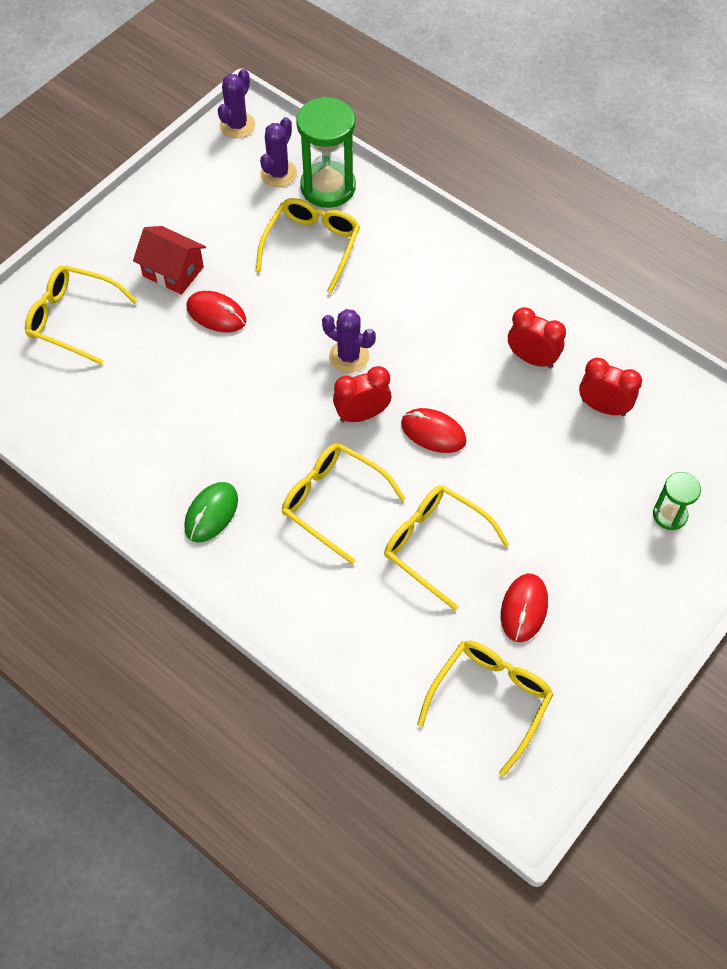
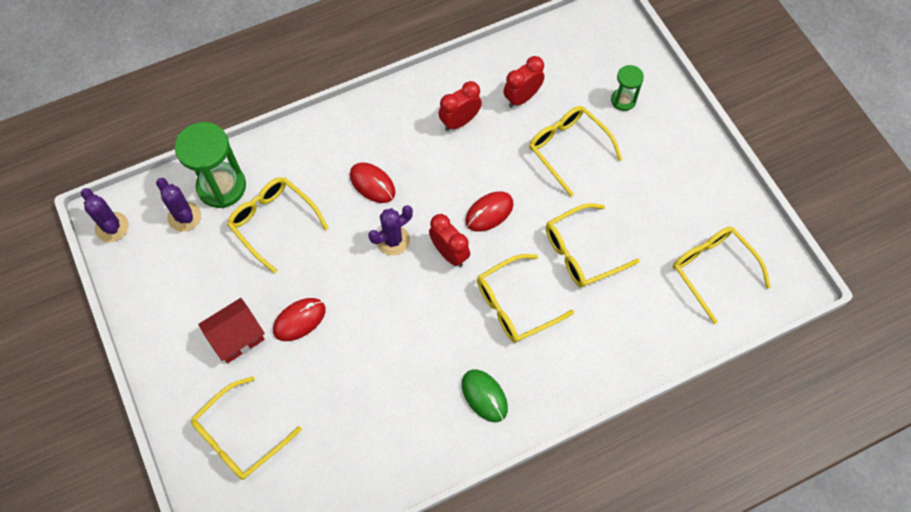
camera: 65 degrees left, 5 degrees up
red clock [333,366,391,422] -> red clock turned 135 degrees clockwise [429,214,470,267]
red mouse [501,573,548,642] -> red mouse moved to [350,162,395,203]
none -> yellow glasses [529,106,622,197]

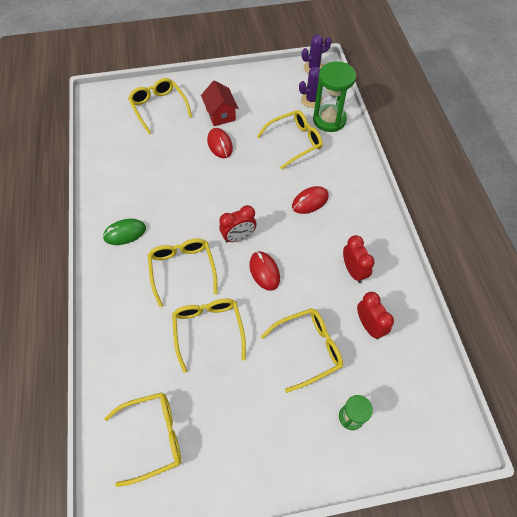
camera: 105 degrees right, 5 degrees down
purple cactus [368,205,413,255] -> none

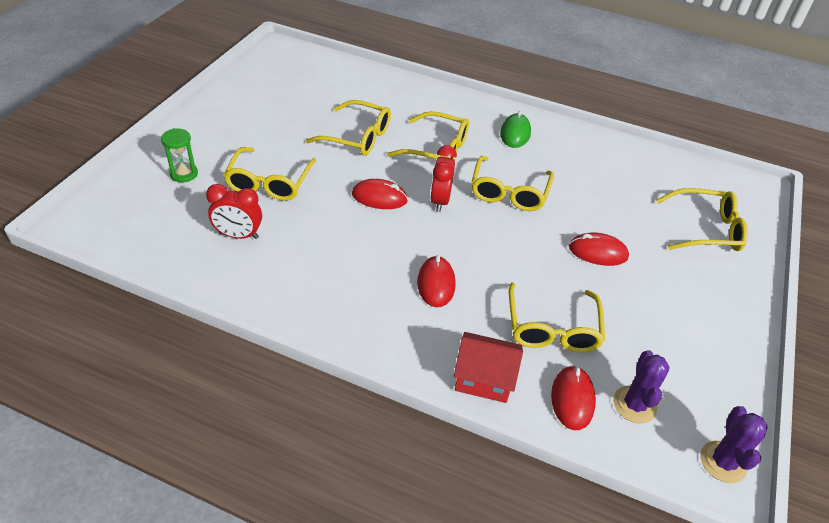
camera: 120 degrees right, 15 degrees down
yellow glasses [104,392,181,487] -> yellow glasses moved to [471,156,554,211]
red house [201,81,239,126] -> red house moved to [454,332,523,403]
green hourglass [313,61,356,132] -> red mouse [551,365,596,430]
red clock [343,235,375,283] -> none

